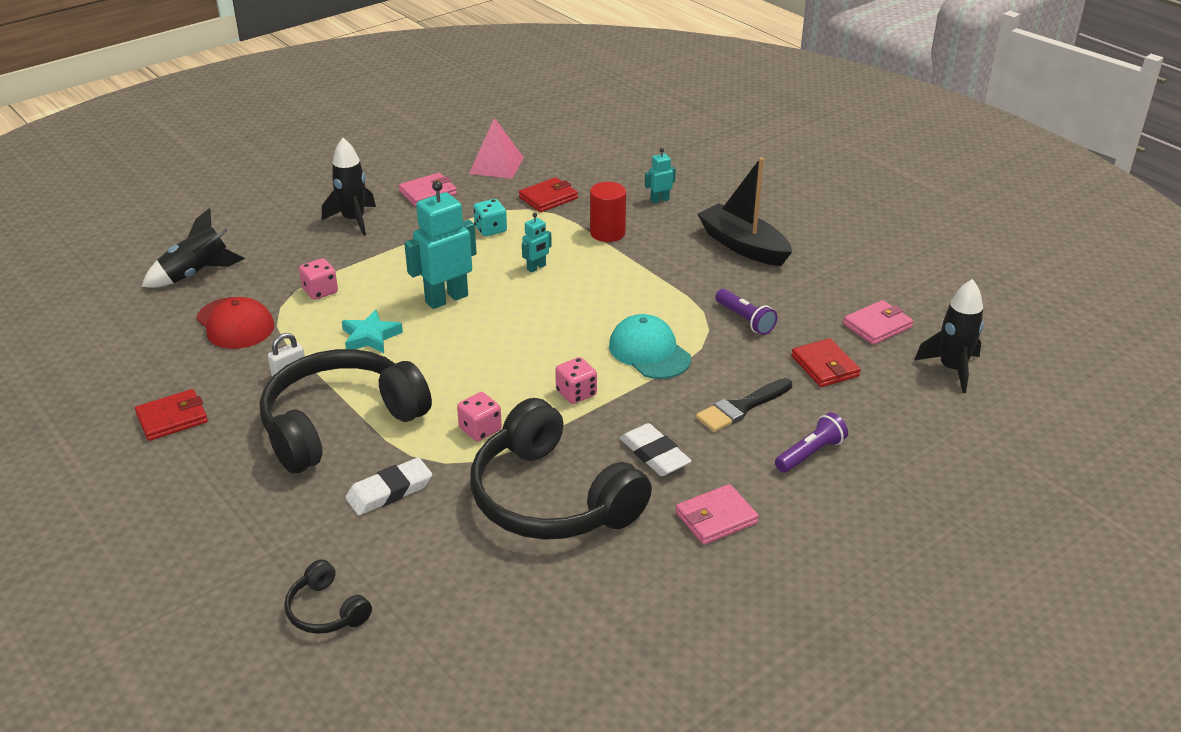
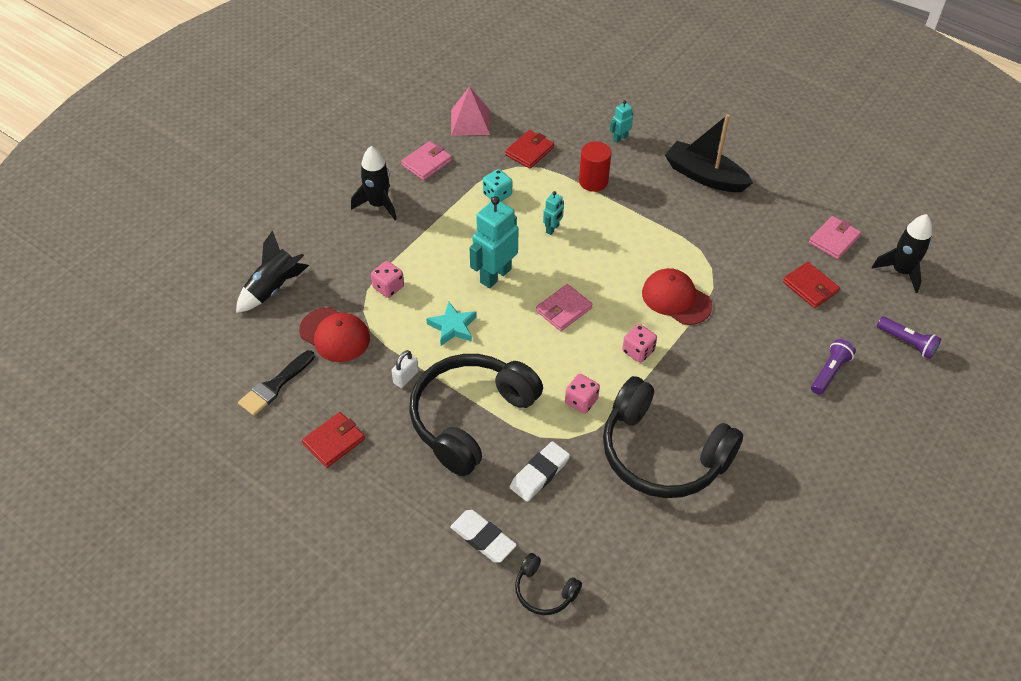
camera: 15 degrees left, 15 degrees up
turquoise cap [609,314,691,379] -> red cap [642,268,712,325]
white eraser [620,423,692,476] -> white eraser moved to [450,510,517,563]
pink wallet [676,484,759,545] -> pink wallet moved to [536,284,592,331]
black brush [696,378,792,432] -> black brush moved to [238,350,315,416]
purple flashlight [715,289,777,335] -> purple flashlight moved to [877,316,941,359]

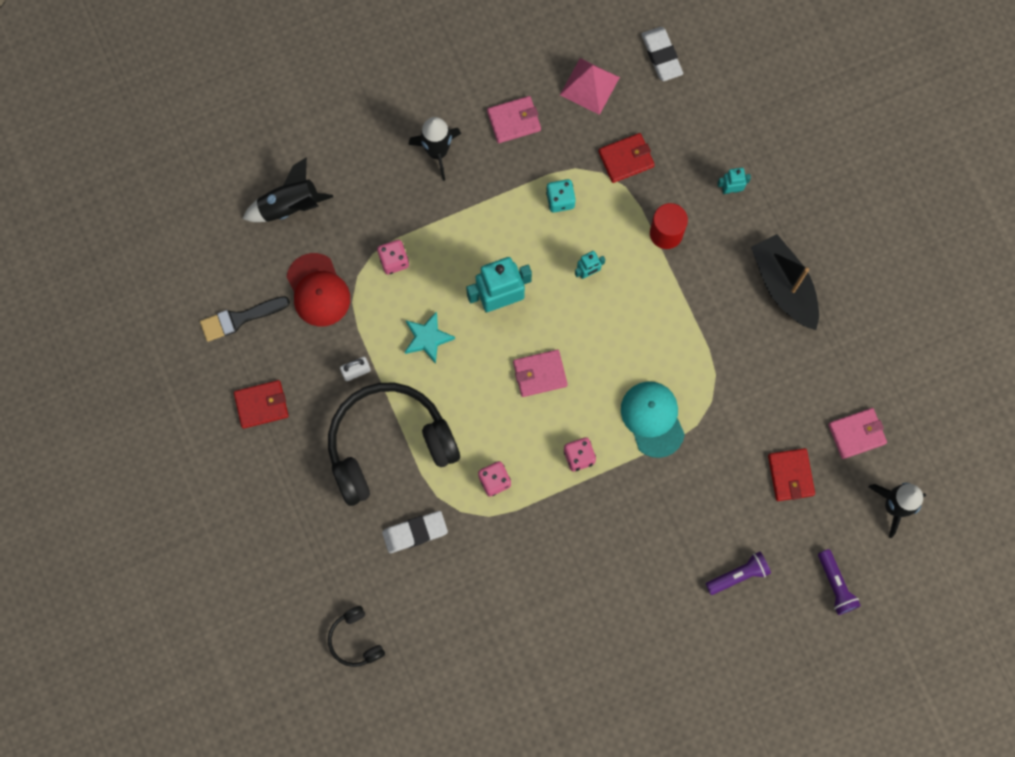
camera: 30 degrees right, 25 degrees up
white eraser [450,510,517,563] -> white eraser moved to [641,27,683,81]
black headphones [603,376,743,498] -> none
red cap [642,268,712,325] -> turquoise cap [621,381,685,458]

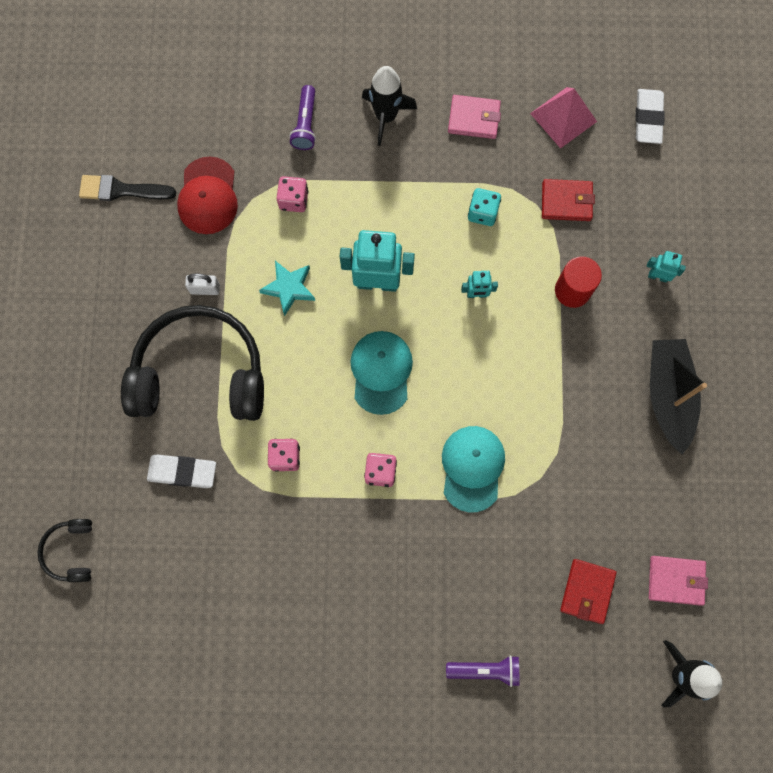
camera: 25 degrees right, 0 degrees up
red wallet [234,380,289,429] -> none
black rocket [243,157,333,222] -> none
pink wallet [513,350,568,397] -> turquoise cap [350,331,413,415]
purple flashlight [818,549,861,615] -> purple flashlight moved to [289,85,316,150]

